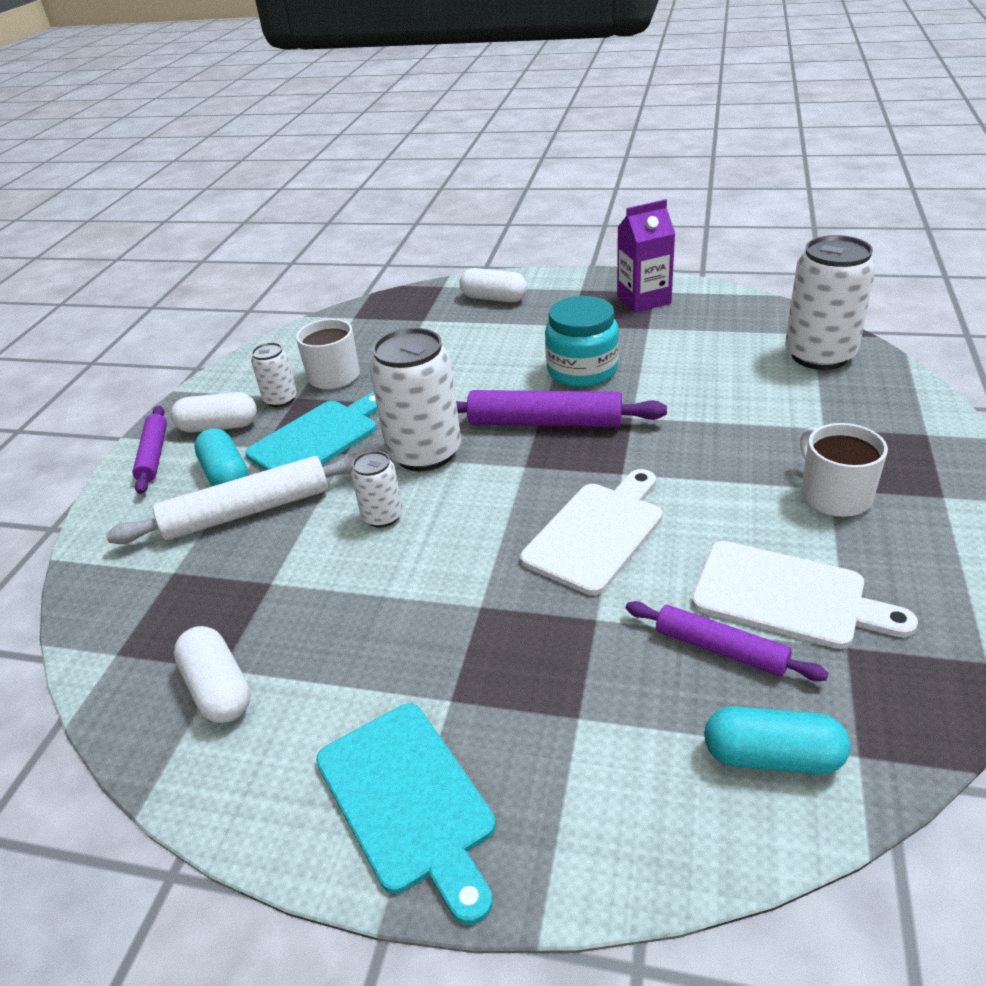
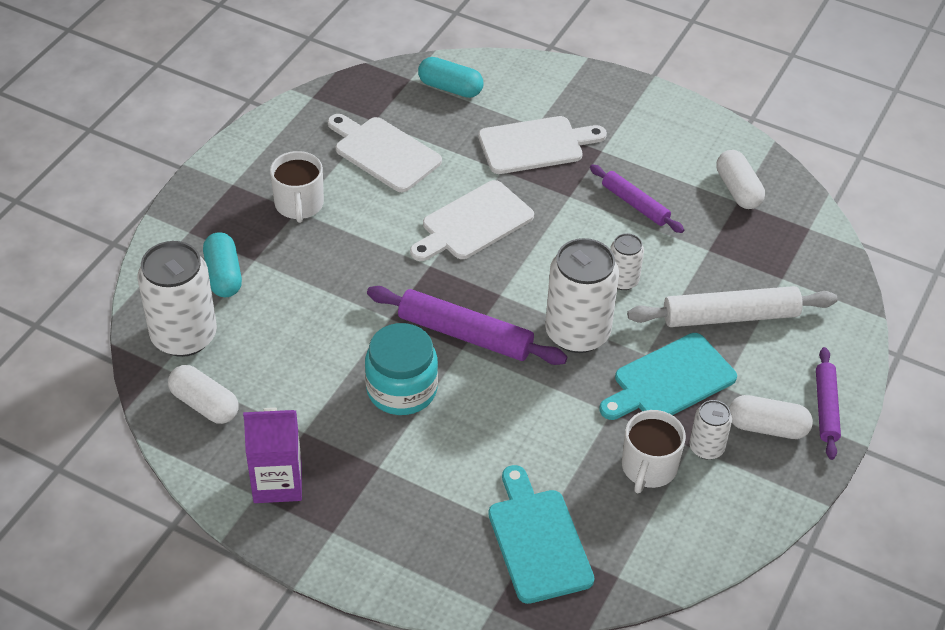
camera: 170 degrees left, 10 degrees up
turquoise capsule [194,428,248,486] -> turquoise capsule moved to [203,232,242,297]
turquoise cutting board [316,703,496,925] -> turquoise cutting board moved to [488,465,595,604]
white capsule [459,268,527,302] -> white capsule moved to [168,365,239,424]
purple rolling pin [626,601,829,681] -> purple rolling pin moved to [590,164,684,233]
none -> white cutting board [478,116,607,174]

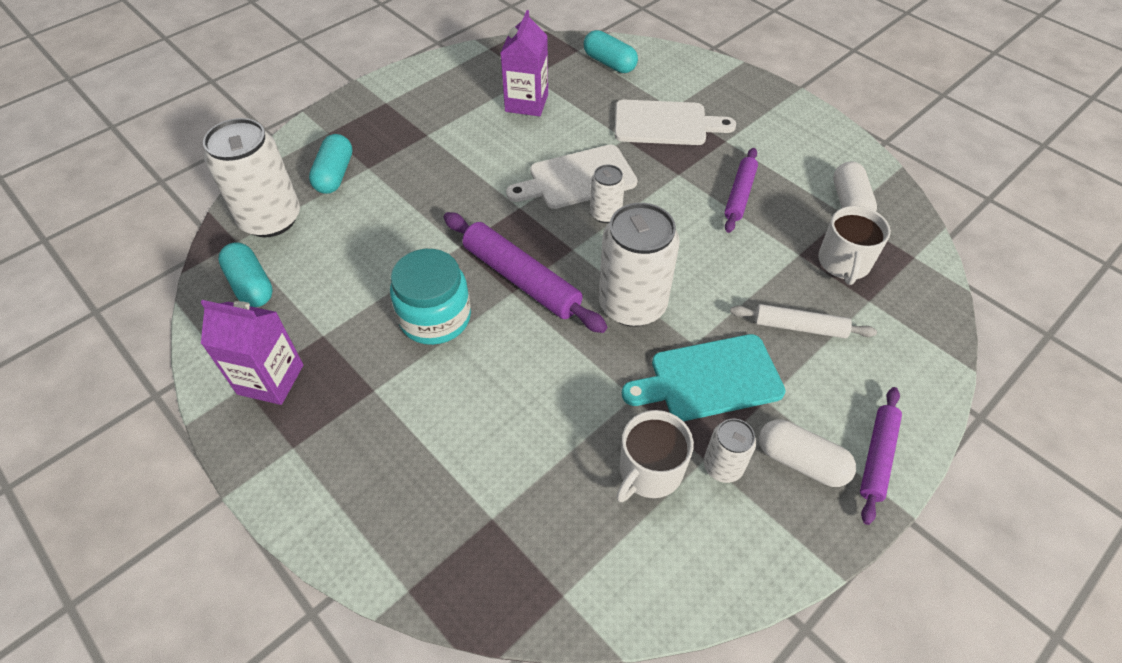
camera: 20 degrees right, 5 degrees up
white capsule [168,365,239,424] -> turquoise capsule [218,242,273,307]
white mug [270,151,324,223] -> white mug moved to [818,206,891,285]
white cutting board [328,114,442,192] -> purple carton [500,10,548,116]
turquoise cutting board [488,465,595,604] -> none
purple rolling pin [590,164,684,233] -> purple rolling pin turned 45 degrees clockwise [724,148,758,233]
white can [610,233,644,290] -> white can moved to [590,165,625,223]
white rolling pin [627,286,838,327] -> white rolling pin [730,304,877,338], size x0.62

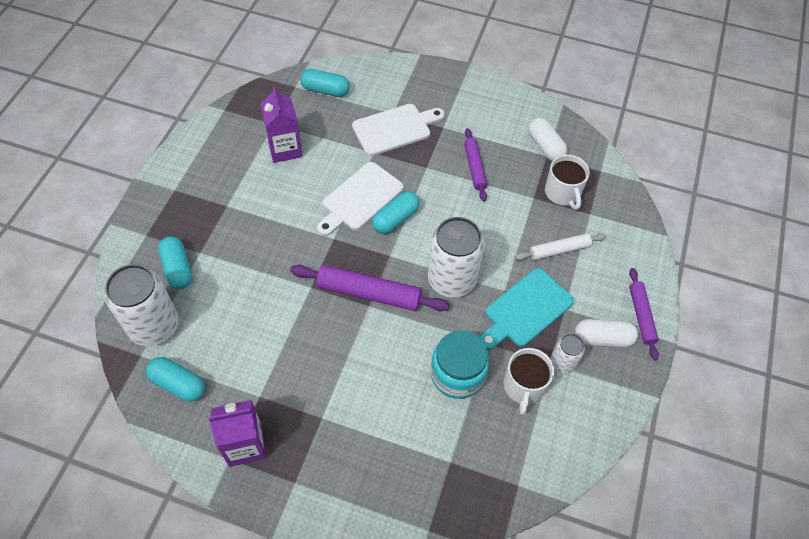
camera: 30 degrees left, 5 degrees up
turquoise jar [390,249,471,345] -> turquoise jar moved to [431,330,490,399]
white can [590,165,625,223] -> turquoise capsule [372,191,420,234]

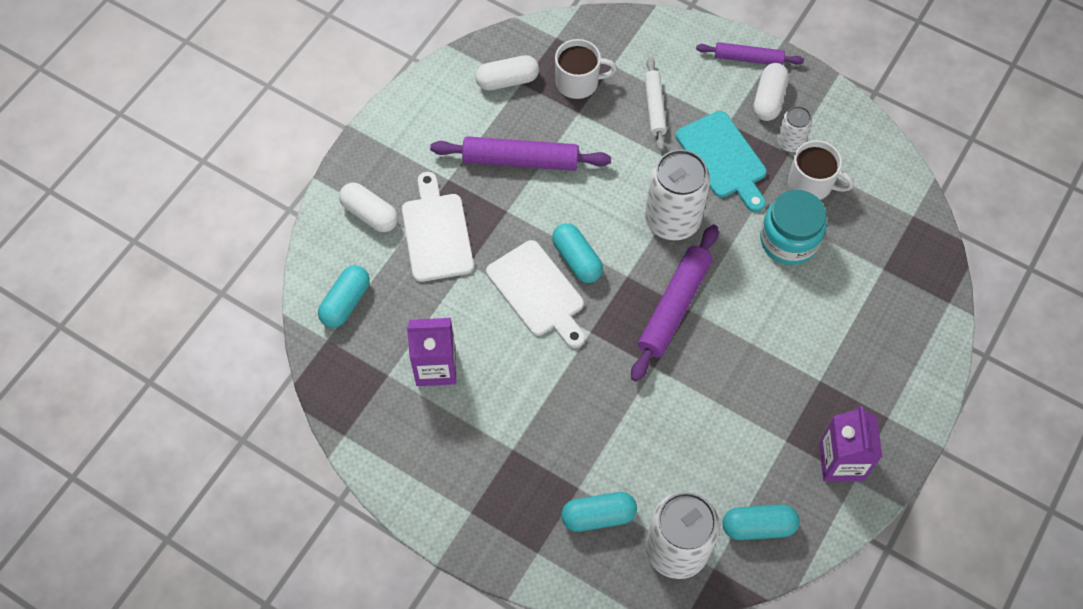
camera: 75 degrees left, 5 degrees up
turquoise capsule [146,357,205,402] -> turquoise capsule turned 45 degrees clockwise [723,504,800,540]
purple rolling pin [464,128,487,201] -> purple rolling pin [430,136,611,171], size x1.61
none -> white capsule [339,182,398,232]

